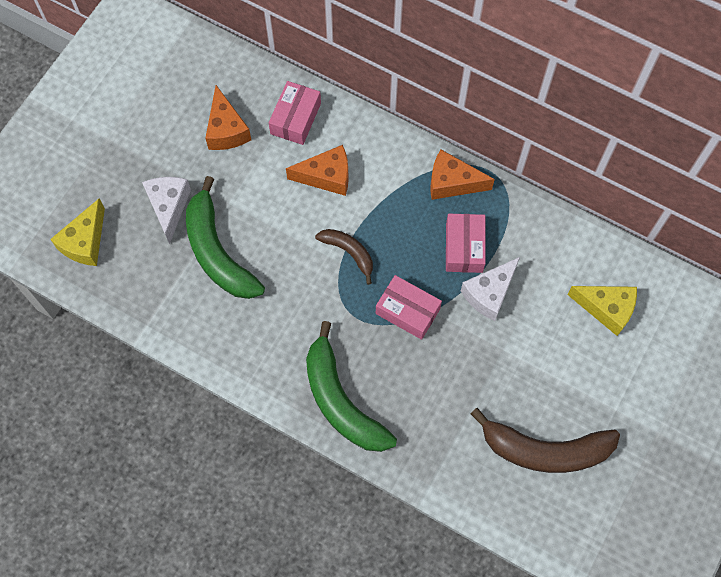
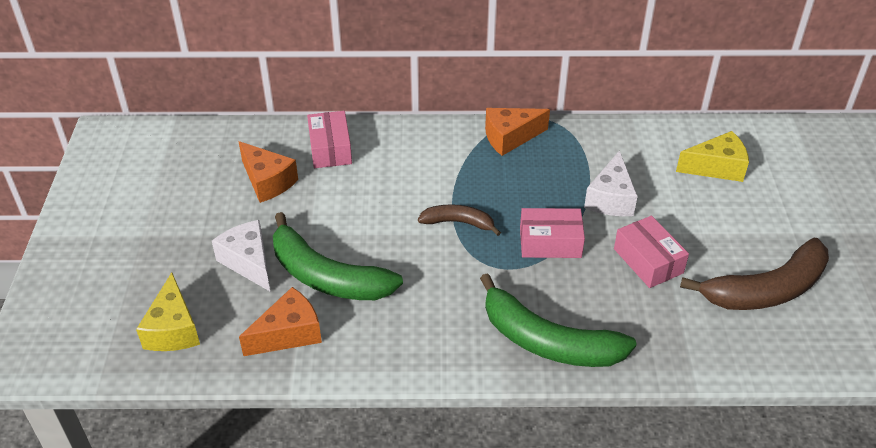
camera: 30 degrees left, 25 degrees down
orange cheese [286,145,349,196] -> orange cheese moved to [239,287,322,356]
pink box [446,214,486,273] -> pink box moved to [614,216,689,288]

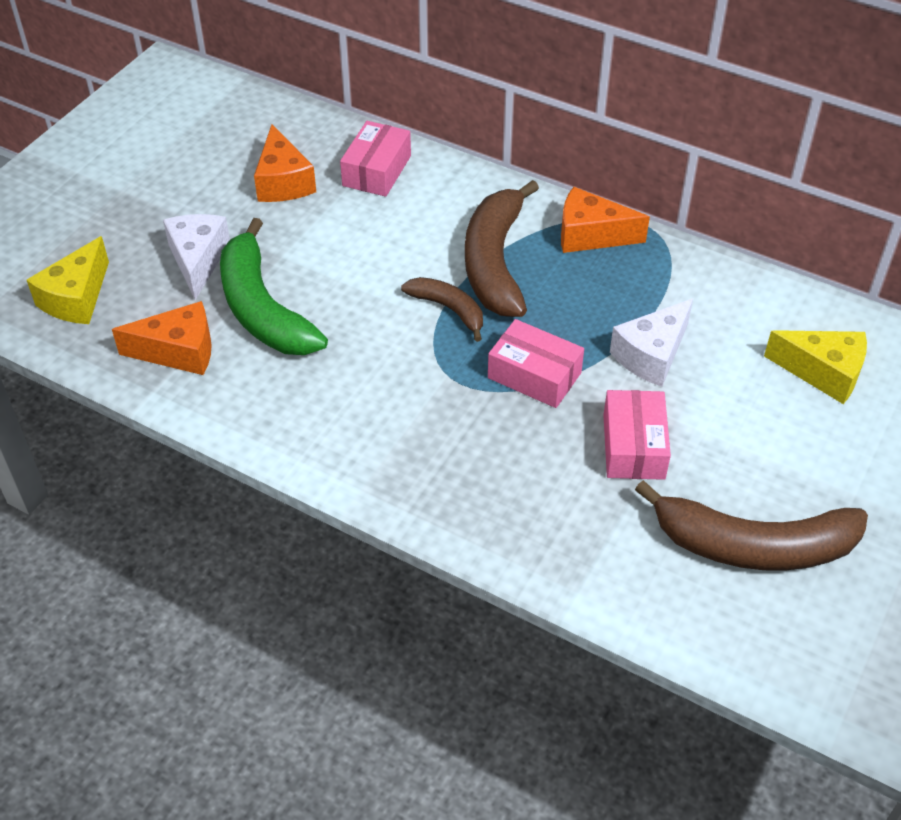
camera: 30 degrees right, 5 degrees up
green banana [480,273,636,367] -> none
none -> brown banana [465,180,539,317]

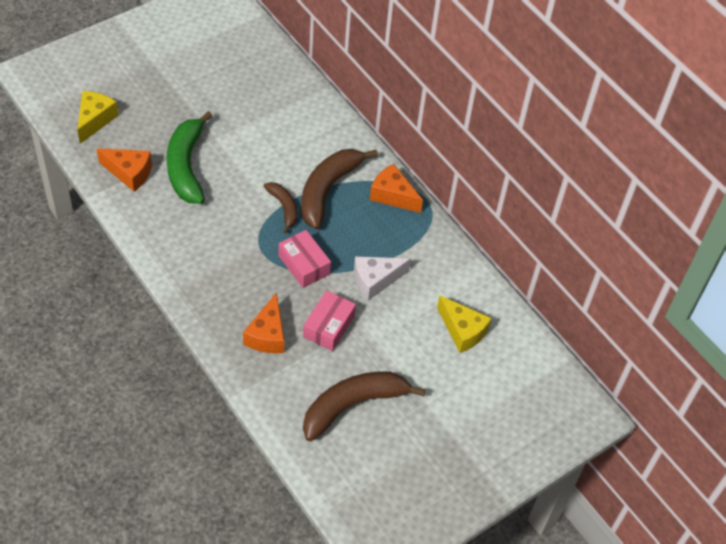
camera: 20 degrees right, 5 degrees up
yellow cheese [27,236,109,324] -> yellow cheese turned 150 degrees clockwise [77,91,119,144]
white cheese [163,214,230,300] -> none
orange cheese [254,124,316,202] -> orange cheese moved to [243,292,284,353]
pink box [340,121,411,197] -> none
brown banana [635,480,868,570] -> brown banana turned 120 degrees clockwise [303,372,426,441]

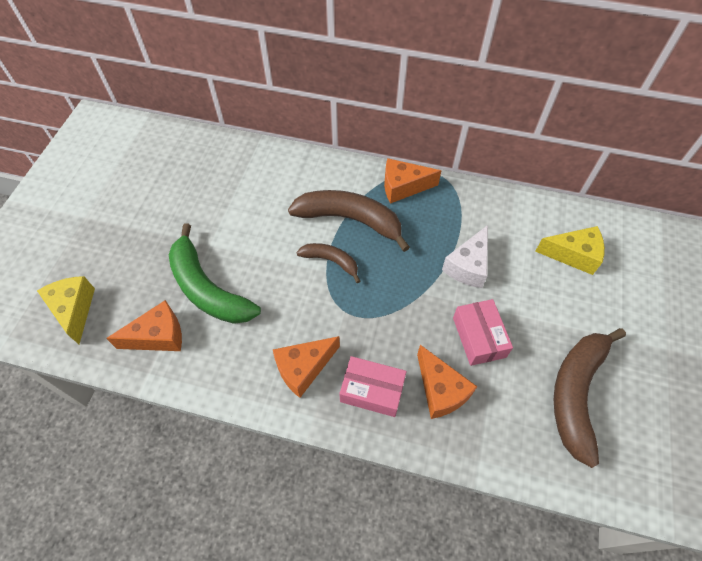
camera: 35 degrees left, 5 degrees up
pink box [278,230,331,288] -> pink box moved to [339,356,406,417]
brown banana [301,149,378,229] -> brown banana turned 120 degrees clockwise [288,190,410,252]
none -> orange cheese [273,336,340,398]

